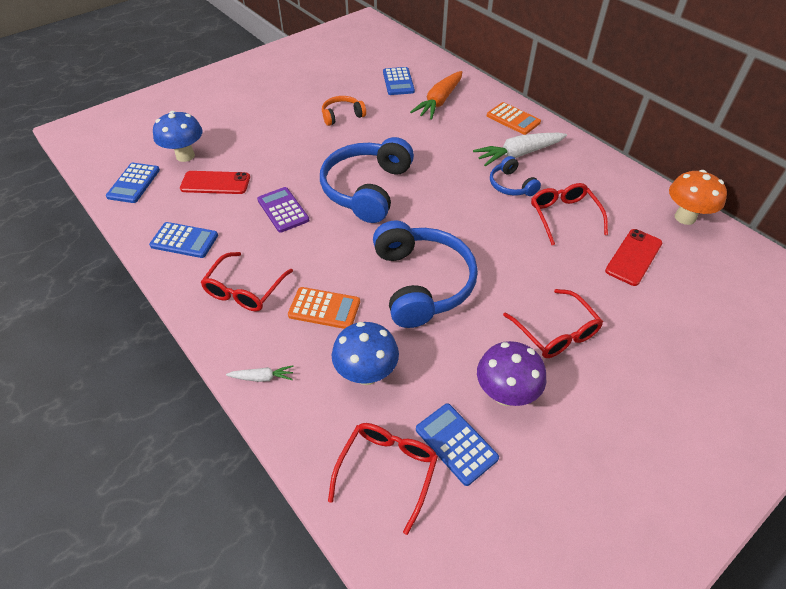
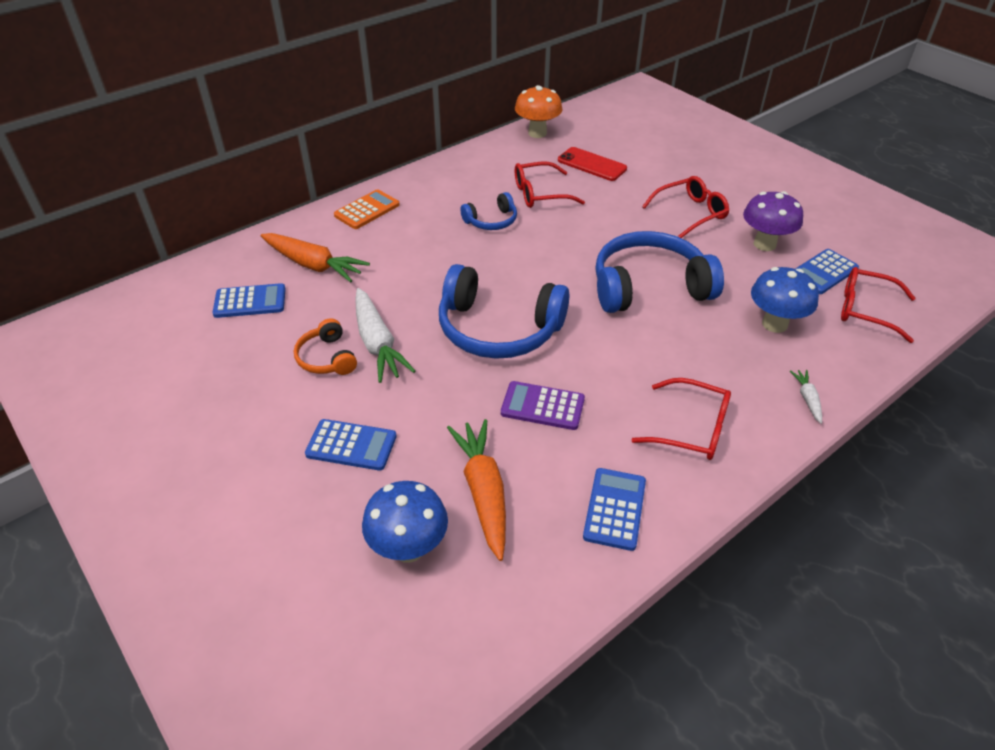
camera: 90 degrees left, 5 degrees down
blue calculator [106,163,160,203] -> blue calculator moved to [305,419,397,471]
red phone [180,171,250,194] -> orange carrot [447,419,506,561]
purple calculator [257,187,309,233] -> purple calculator turned 45 degrees clockwise [501,381,585,430]
orange calculator [288,287,360,329] -> none
white carrot [473,133,567,166] -> white carrot moved to [355,288,416,383]

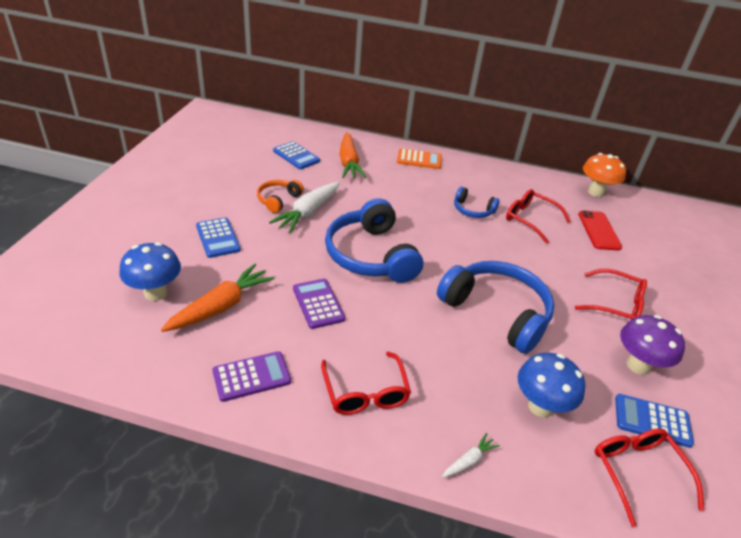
camera: 50 degrees right, 5 degrees down
blue calculator [583,468,646,551] -> purple calculator [213,351,291,402]

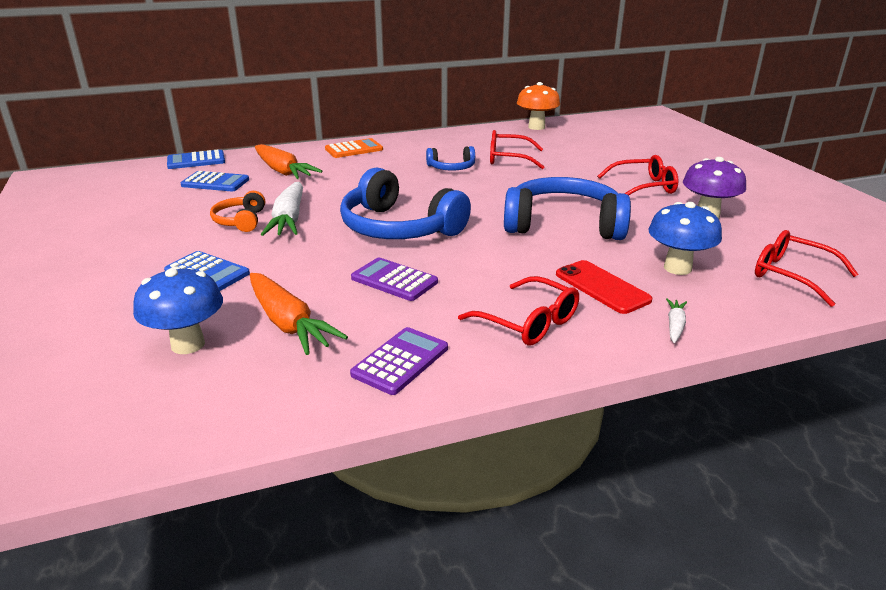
camera: 30 degrees left, 10 degrees down
orange carrot [161,264,275,332] -> orange carrot turned 135 degrees clockwise [250,273,348,355]
red phone [578,210,622,250] -> red phone moved to [556,260,652,314]
blue calculator [615,394,694,448] -> blue calculator moved to [167,150,225,169]

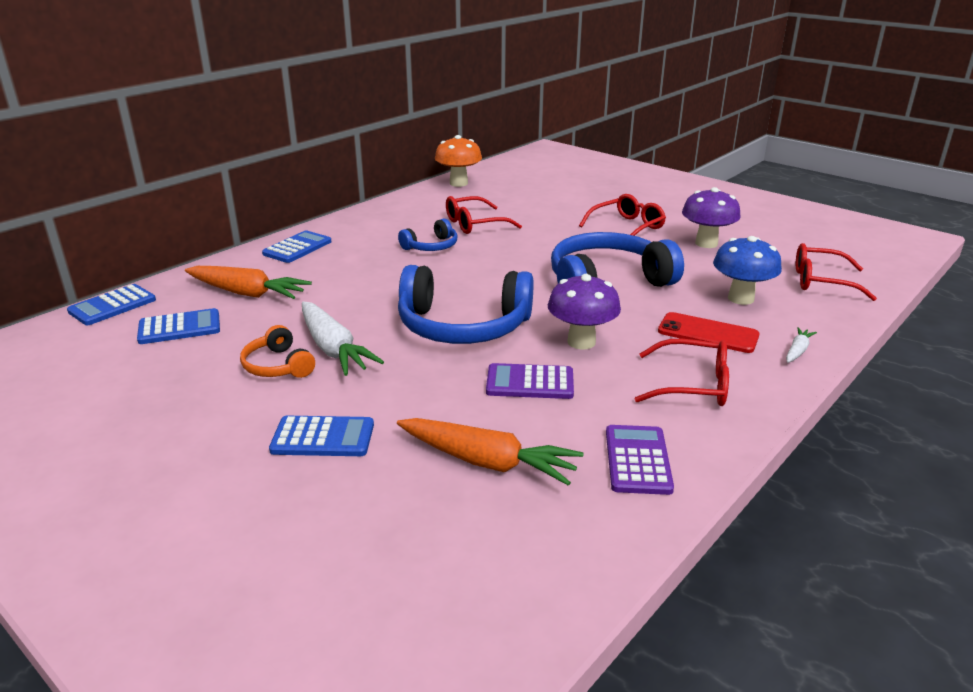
camera: 30 degrees left, 0 degrees up
blue mushroom [133,266,223,354] -> none
orange calculator [325,138,383,158] -> blue calculator [262,230,332,263]
white carrot [666,298,687,343] -> white carrot turned 45 degrees clockwise [786,327,817,363]
none -> purple mushroom [548,274,621,350]

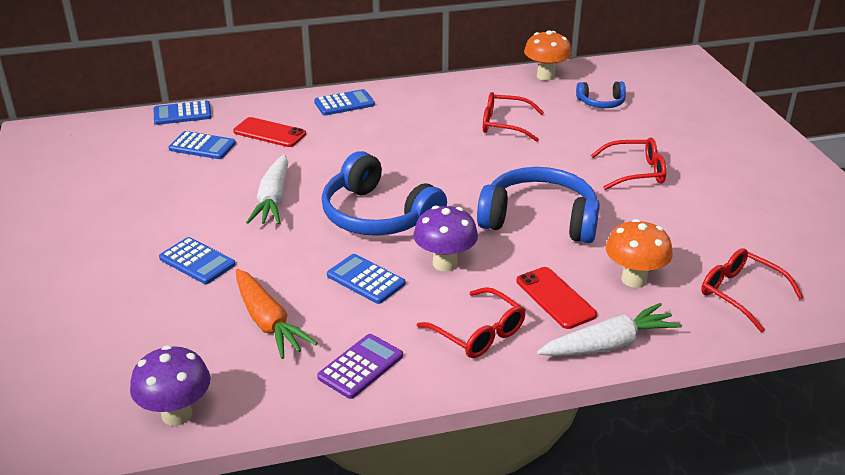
camera: 35 degrees right, 5 degrees up
orange carrot [185,266,312,299] -> red phone [233,117,306,147]
orange headphones [240,325,315,378] -> none
blue headphones [398,219,457,251] -> blue headphones moved to [576,81,626,108]
purple calculator [486,363,574,399] -> blue calculator [327,254,405,304]
purple mushroom [682,187,741,248] -> purple mushroom moved to [130,345,211,426]
blue mushroom [713,236,782,305] -> orange mushroom [605,219,673,288]
white carrot [786,327,817,363] -> white carrot [537,303,682,356], size x2.10

